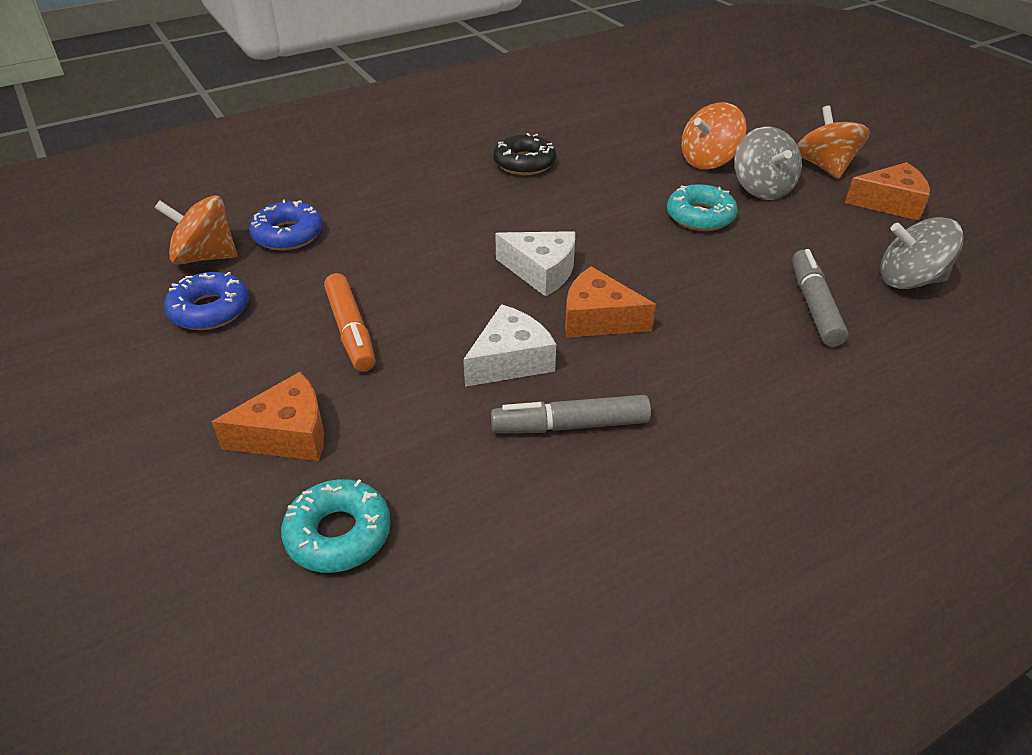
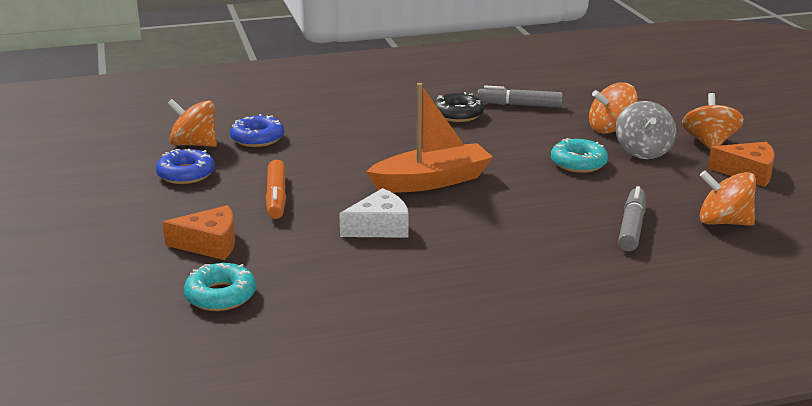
camera: 15 degrees right, 15 degrees down
grey marker [491,395,651,433] -> grey marker moved to [477,86,563,107]
white cheese [495,231,575,297] -> orange boat [366,83,493,193]
orange cheese [565,266,656,338] -> none
grey spinning top [880,217,964,289] -> orange spinning top [700,171,756,226]

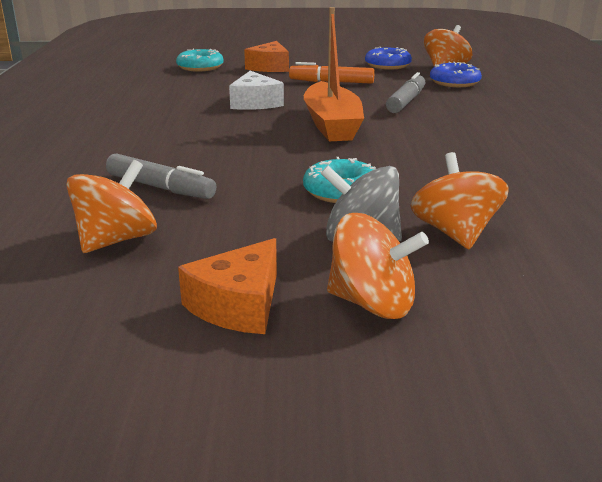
camera: 105 degrees right, 0 degrees up
black donut [434,92,484,122] -> none
grey marker [477,86,563,107] -> grey marker moved to [386,72,426,113]

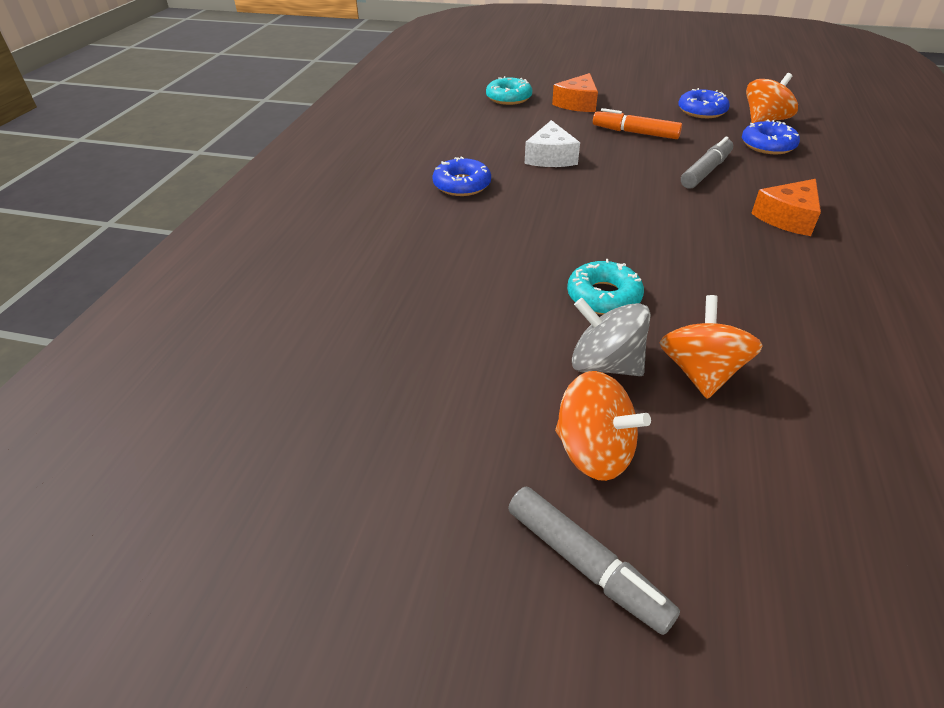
camera: 15 degrees right, 15 degrees up
orange spinning top [66,160,157,253] -> none
grey marker [106,153,216,199] -> grey marker moved to [508,486,680,635]
orange cheese [178,238,277,334] -> orange cheese moved to [751,179,821,236]
orange boat [304,7,364,141] -> none
none -> blue donut [432,156,491,196]

